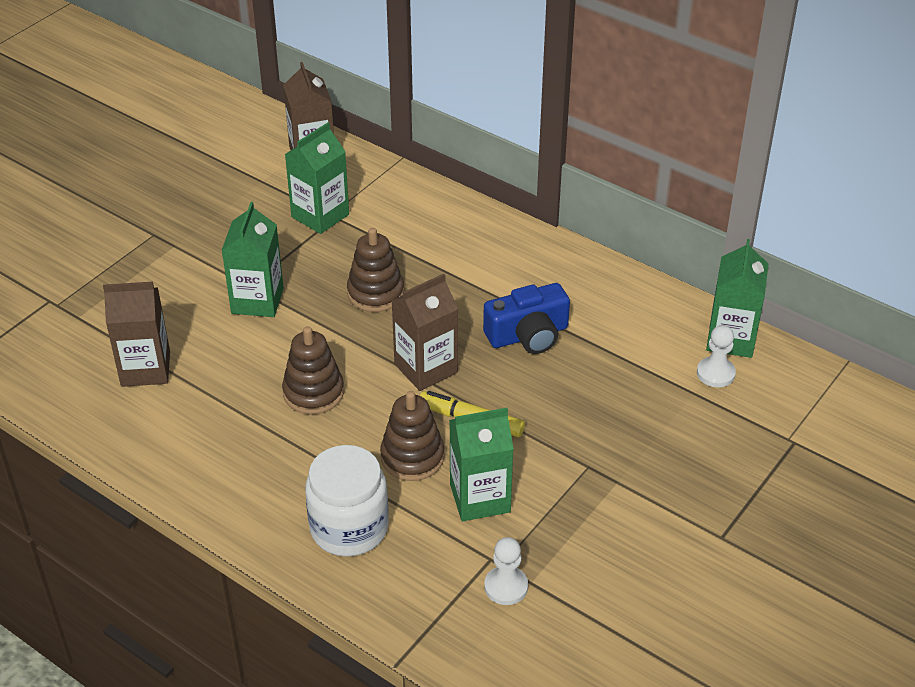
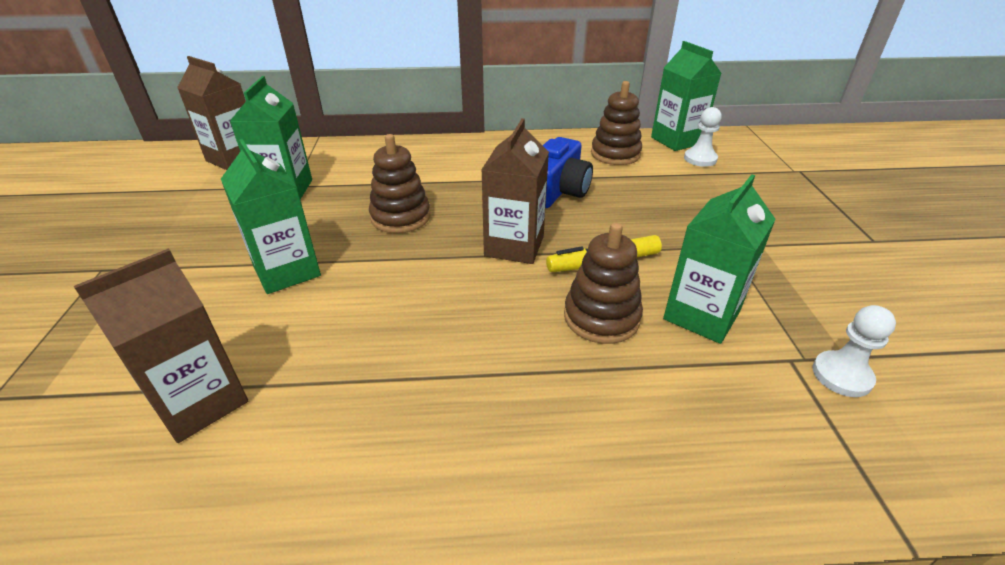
camera: 40 degrees left, 5 degrees down
brown stacking toy [282,326,344,414] -> brown stacking toy moved to [591,81,642,165]
white jar [305,445,389,557] -> none

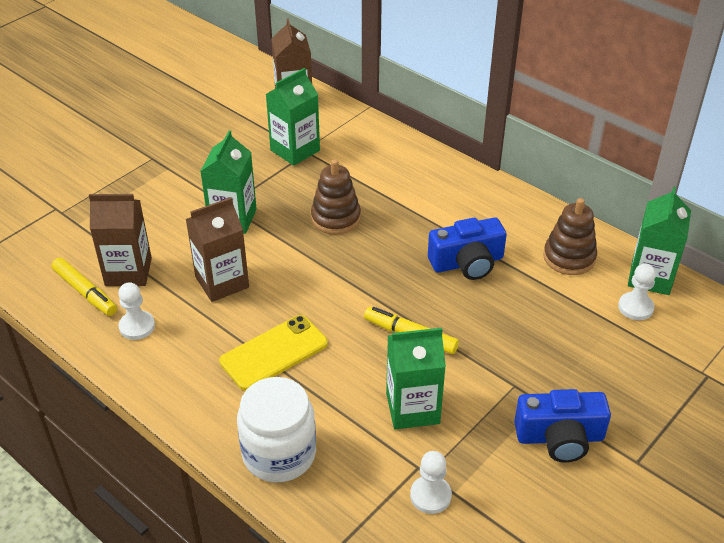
camera: 45 degrees right, 5 degrees up
brown carton [481,118,549,264] -> brown carton moved to [186,197,249,302]
brown stacking toy [564,222,643,344] -> none
none -> yellow marker [51,258,117,316]
none -> white pawn [118,282,155,340]
none -> yellow phone [219,315,328,391]
none -> white jar [237,377,316,482]
none -> blue camera [514,389,611,463]

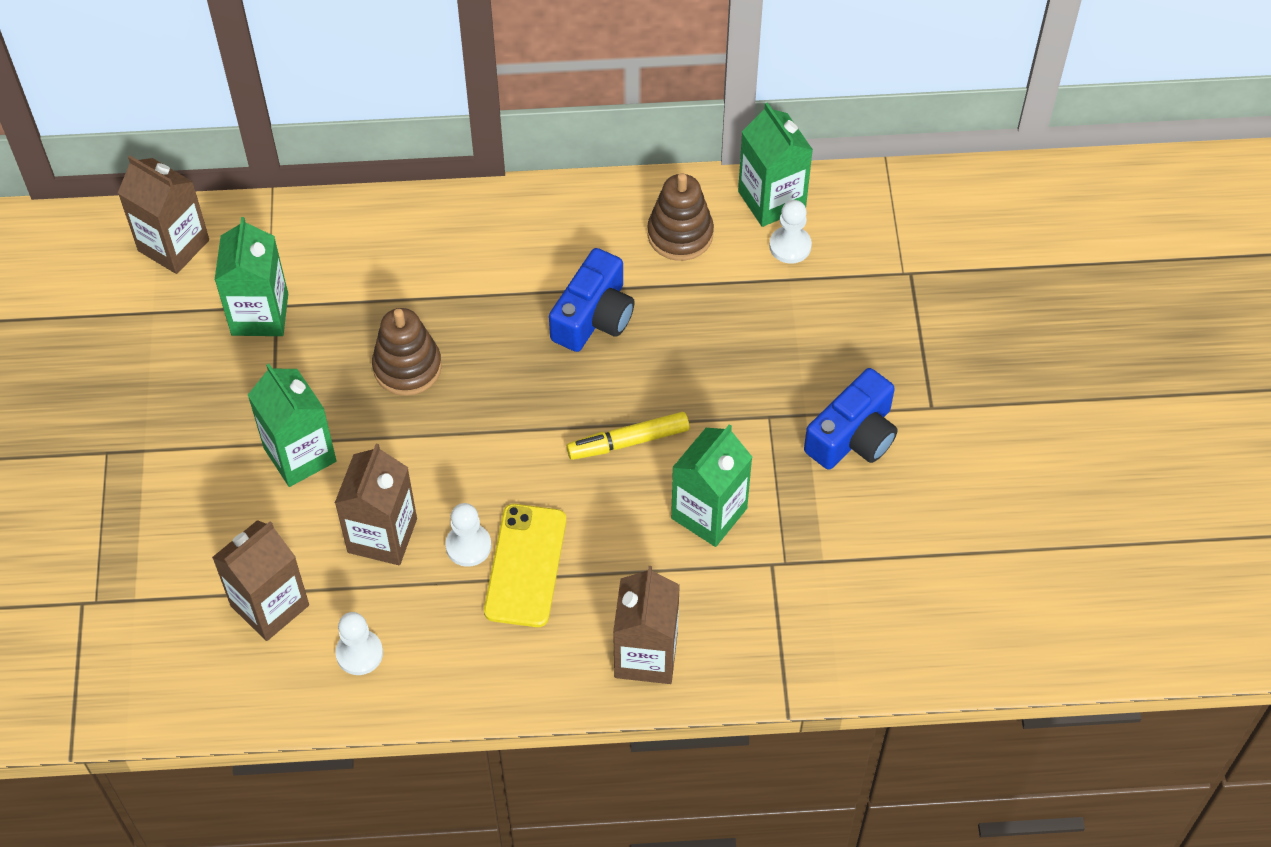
camera: 45 degrees left, 15 degrees up
yellow marker [51,258,117,316] -> none
white jar [237,377,316,482] -> brown carton [613,566,680,684]
white pawn [410,451,452,514] -> white pawn moved to [445,503,491,567]

